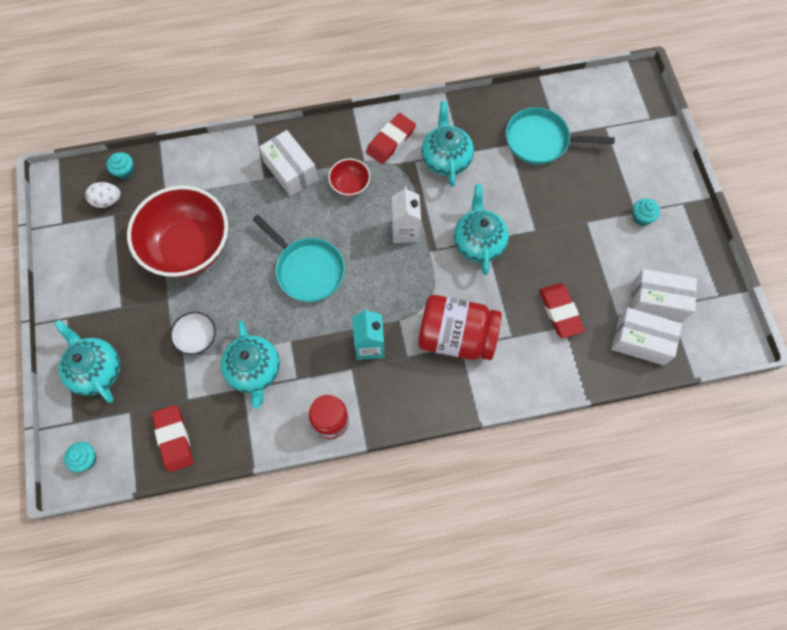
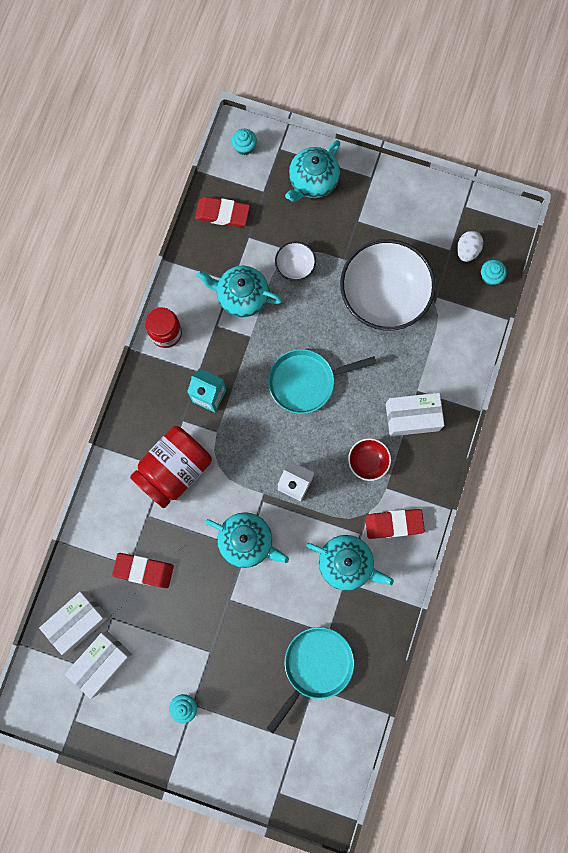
camera: 120 degrees right, 10 degrees up
turquoise teapot [54,319,120,403] -> turquoise teapot turned 135 degrees clockwise [285,140,340,202]
red bowl [127,186,228,277] -> white bowl [340,239,436,331]
red eraser [366,113,416,164] -> red eraser turned 75 degrees counterclockwise [365,509,425,539]

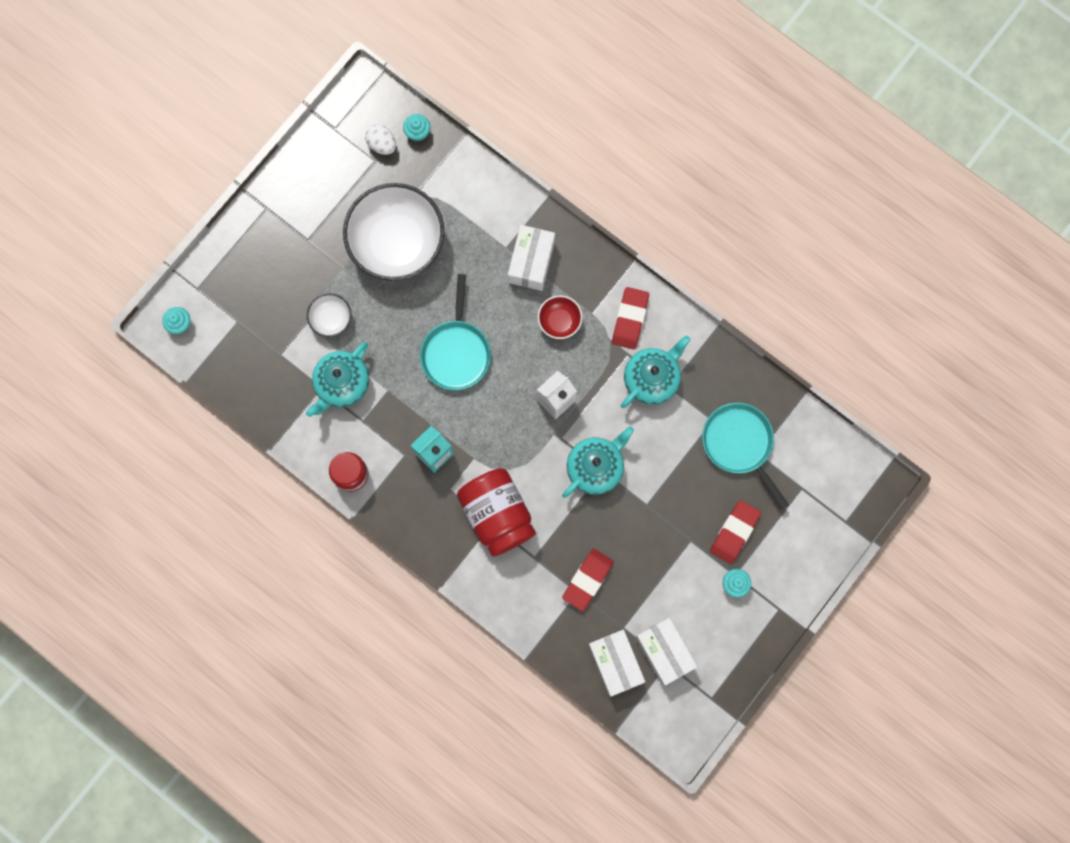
camera: 70 degrees left, 0 degrees up
red eraser [195,197,250,227] -> red eraser moved to [710,500,761,564]
turquoise teapot [285,140,340,202] -> none

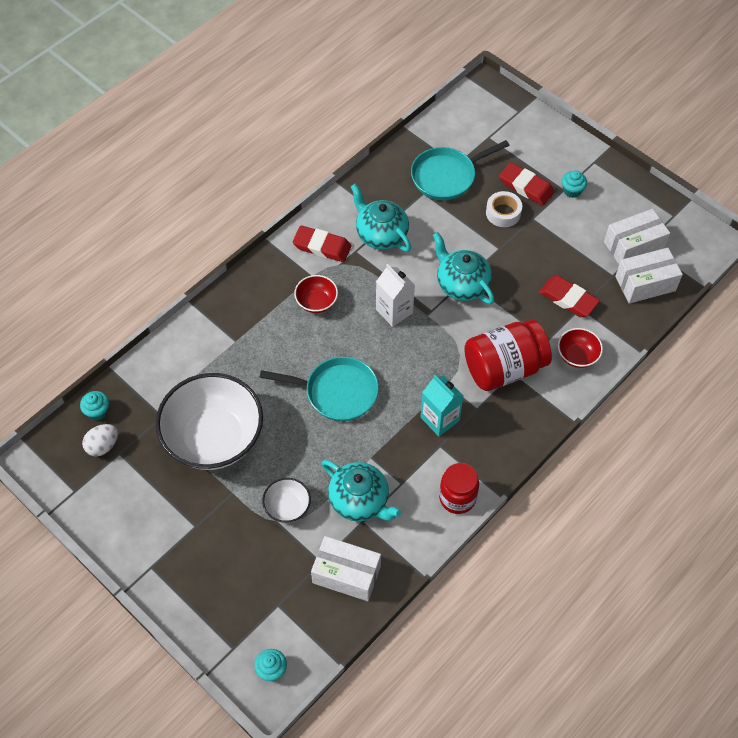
camera: 85 degrees left, 20 degrees down
white box [508,225,555,291] -> white box moved to [311,536,381,601]
none -> white tape [486,191,522,227]
none -> red bowl [558,328,603,368]

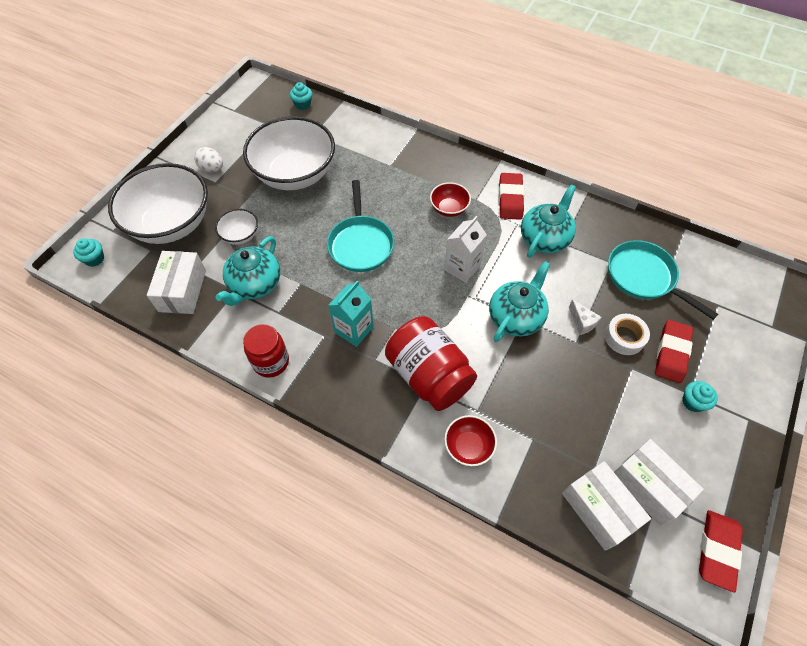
camera: 75 degrees right, 0 degrees up
white egg [82,424,118,457] -> white egg moved to [194,147,223,172]
red eraser [539,276,600,317] -> red eraser moved to [699,510,743,592]
none -> white bowl [108,163,208,244]
none -> white cheese [569,299,601,335]

